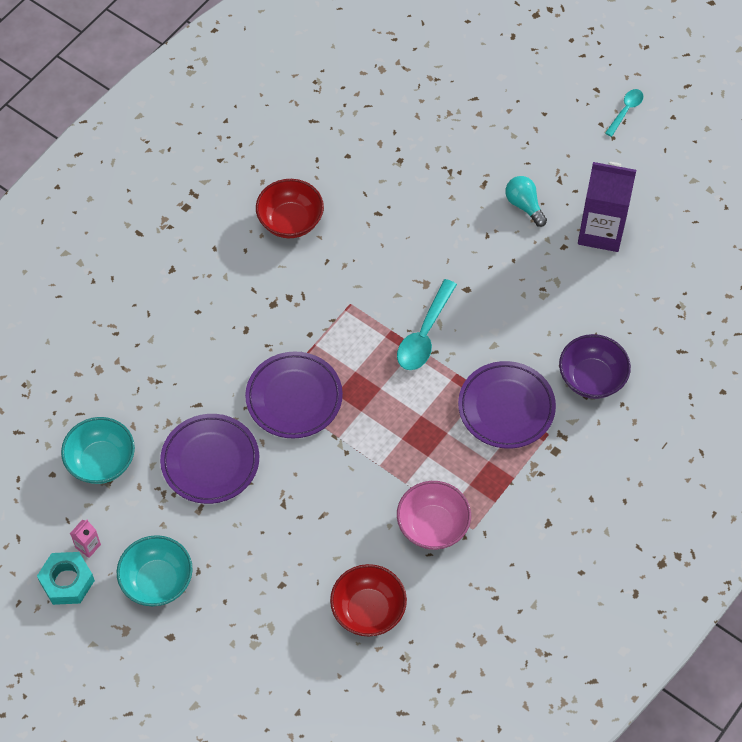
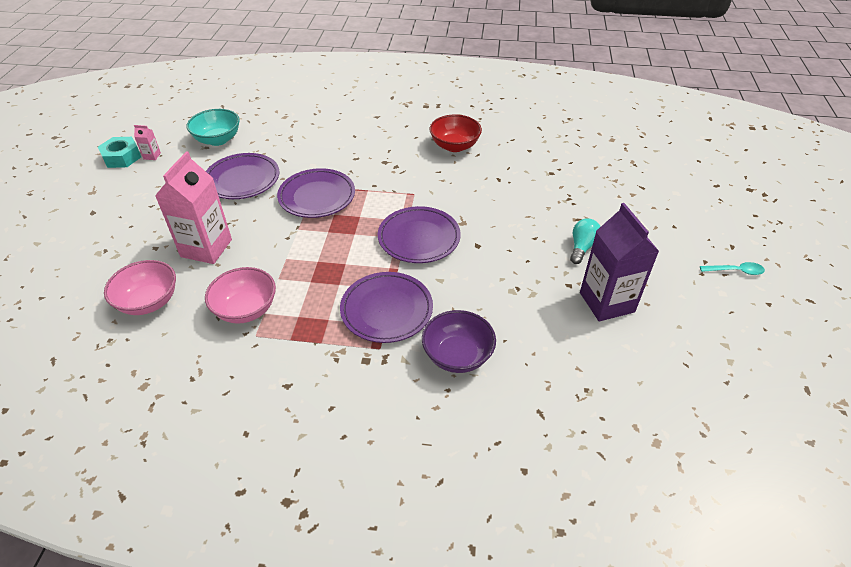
camera: 60 degrees right, 15 degrees down
turquoise bowl [117,535,193,606] -> none
red bowl [330,564,407,637] -> pink bowl [104,260,176,315]
turquoise spoon [397,279,457,370] -> purple plate [378,206,461,263]
none -> pink carton [155,151,232,264]

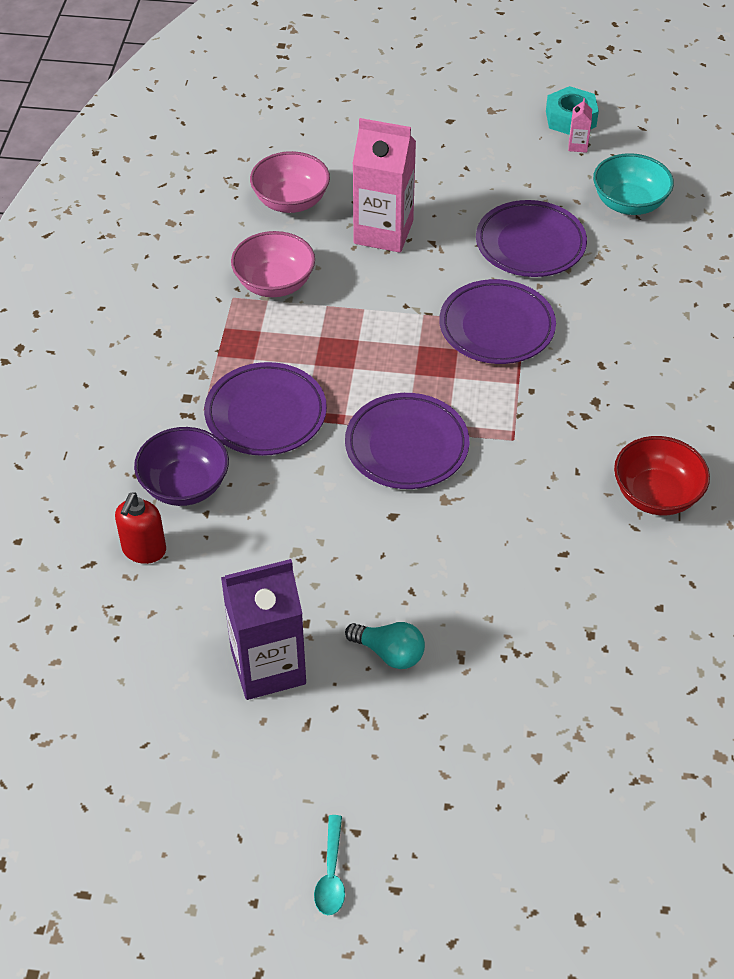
camera: 90 degrees right, 5 degrees up
none -> red soap dispenser [115,492,166,564]

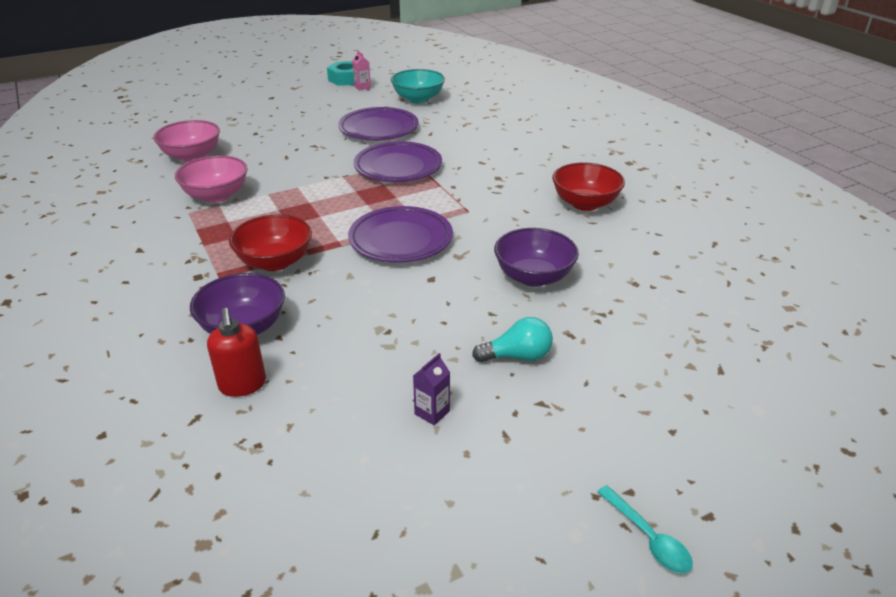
camera: 35 degrees left, 15 degrees down
purple plate [204,362,327,456] -> red bowl [229,214,312,271]
purple carton [221,559,306,700] -> purple carton [413,353,450,425], size x0.40
pink carton [352,118,416,253] -> none
none -> purple bowl [494,228,579,287]

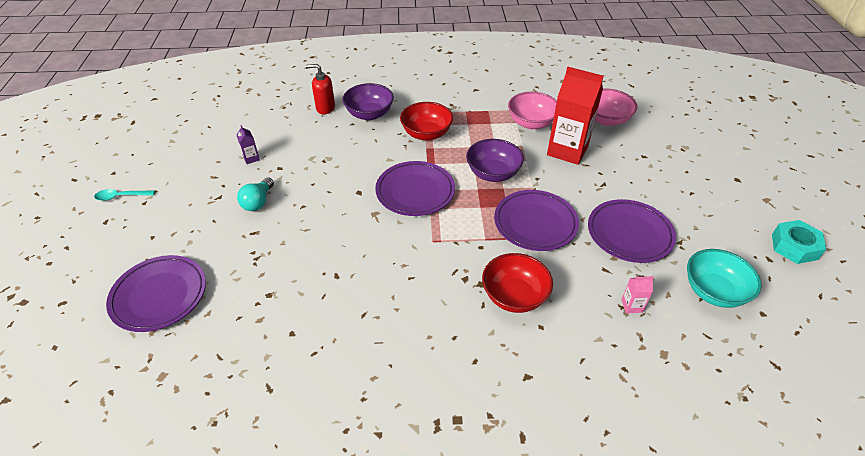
camera: 115 degrees right, 10 degrees up
pink carton [352,51,371,90] -> pink carton moved to [621,276,654,313]
purple bowl [494,228,579,287] -> purple bowl moved to [466,139,524,182]
red bowl [552,163,625,211] -> red bowl moved to [482,253,553,313]
none -> purple plate [106,255,206,332]
none -> red carton [547,67,604,165]

